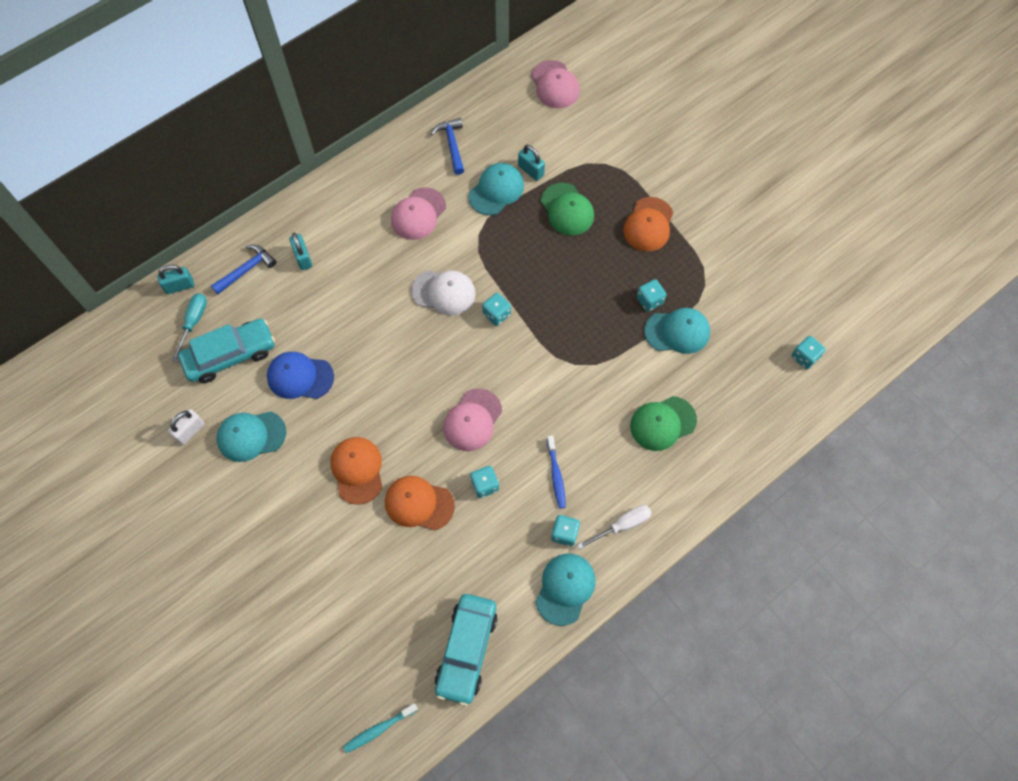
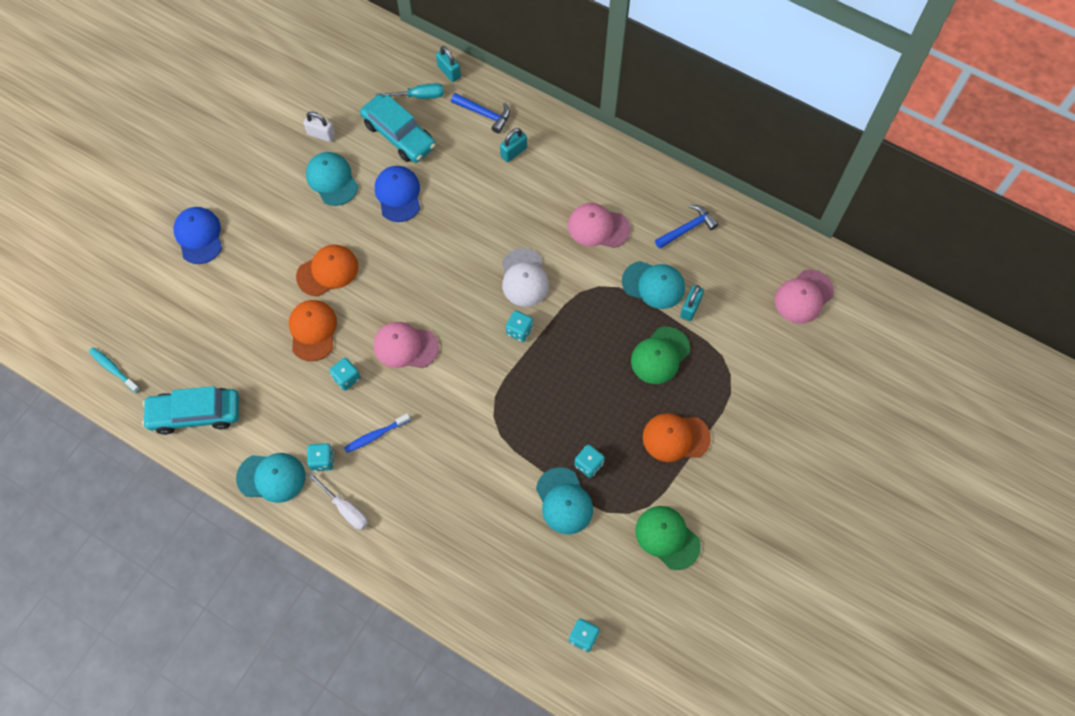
camera: 70 degrees right, 0 degrees up
green cap [630,396,697,451] -> green cap moved to [635,506,701,570]
none -> blue cap [173,207,222,264]

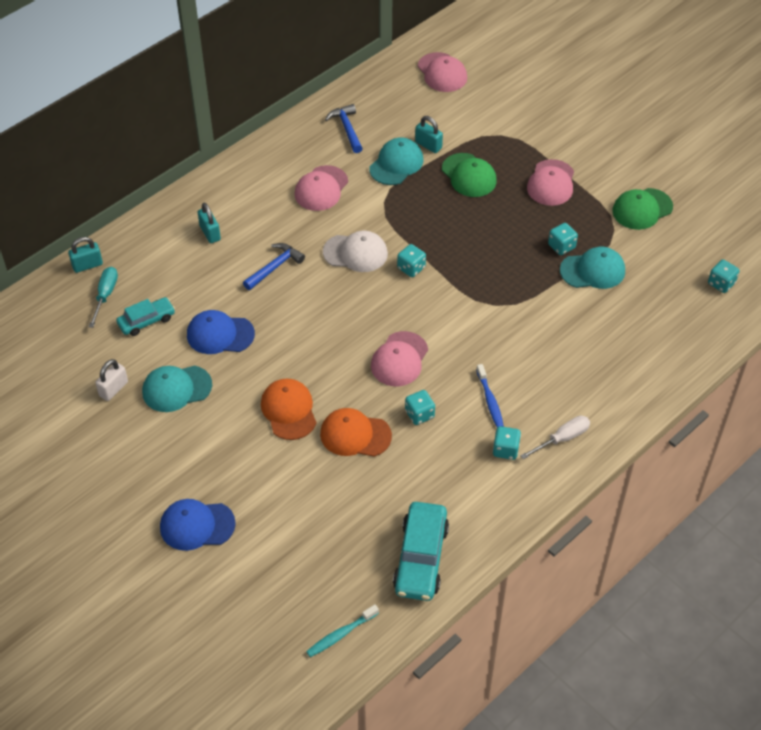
camera: 75 degrees left, 15 degrees down
turquoise cap [236,453,305,503] -> none
turquoise car [360,94,436,163] -> turquoise car [116,297,175,336], size x0.61
blue hammer [451,93,510,134] -> blue hammer moved to [243,243,305,290]
orange cap [643,413,711,462] -> pink cap [527,159,574,206]

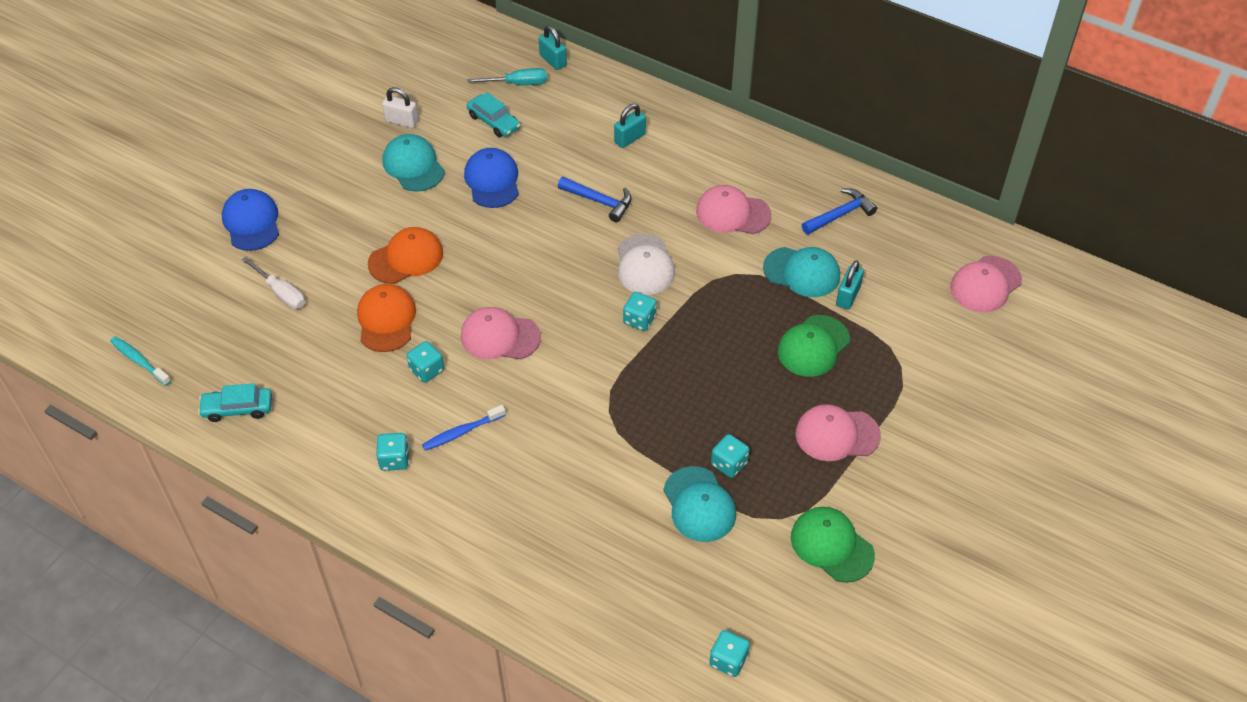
camera: 75 degrees right, 0 degrees up
turquoise car [393,502,449,601] -> turquoise car [198,383,272,422], size x0.61
white screwdriver [520,416,590,459] -> white screwdriver moved to [242,257,305,309]

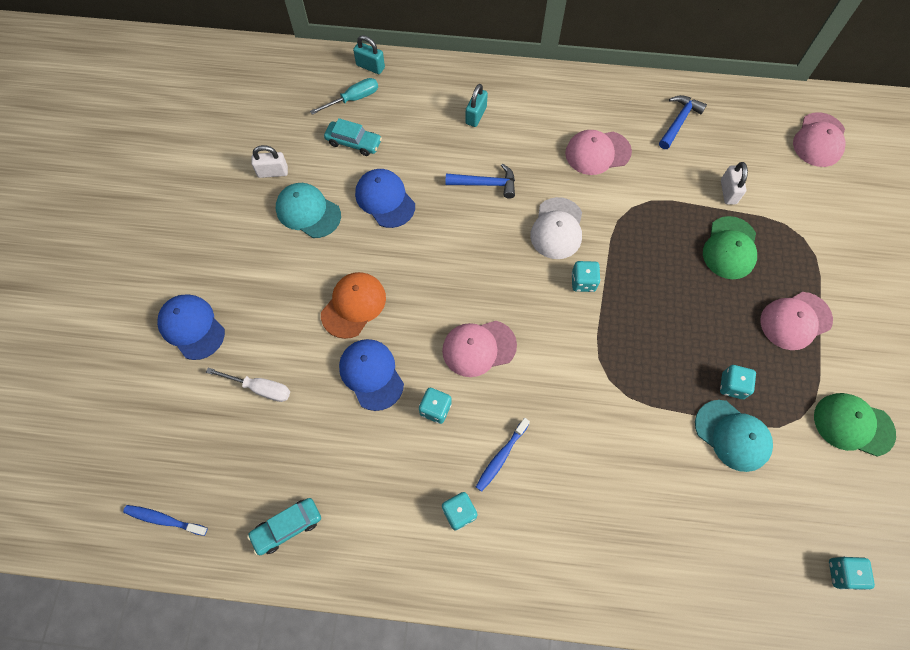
camera: 25 degrees left, 15 degrees up
turquoise toothbrush [110,336,171,386] -> blue toothbrush [123,505,208,536]
orange cap [357,284,416,352] -> blue cap [339,339,404,411]
white cap [618,234,675,295] -> white cap turned 45 degrees clockwise [530,197,582,259]
turquoise cap [763,247,840,297] -> none
turquoise padlock [836,260,864,310] -> white padlock [721,162,748,204]

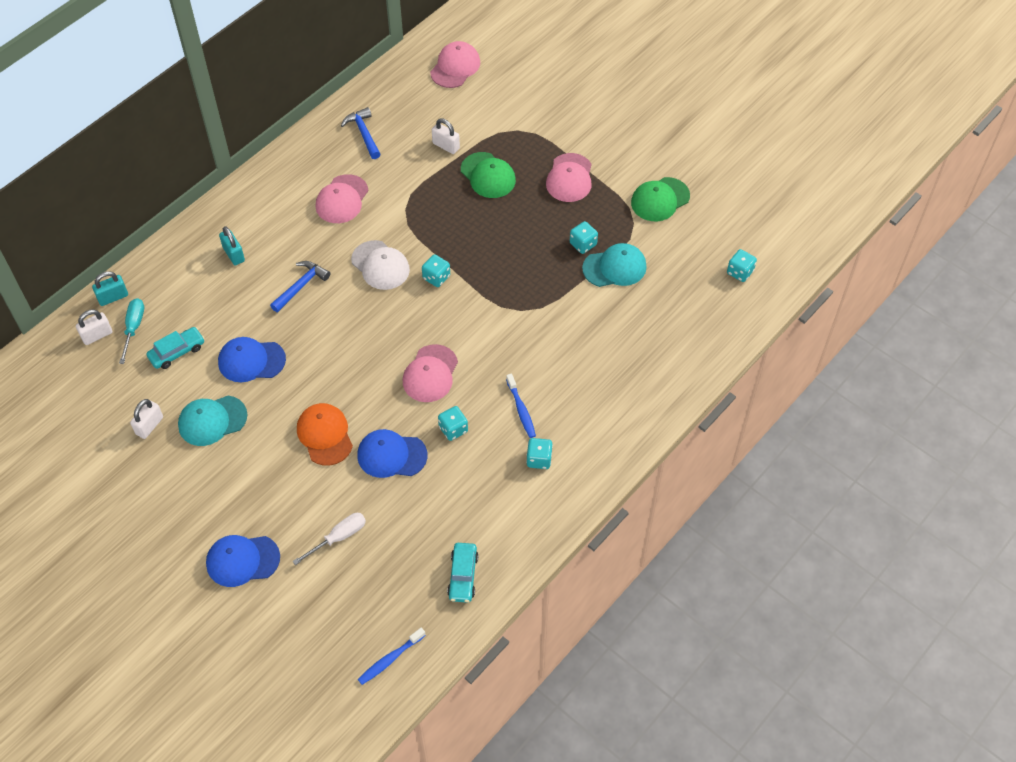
camera: 55 degrees left, 10 degrees down
pink cap [793,112,846,167] -> pink cap turned 120 degrees counterclockwise [430,41,480,88]
none -> white padlock [76,310,112,345]

